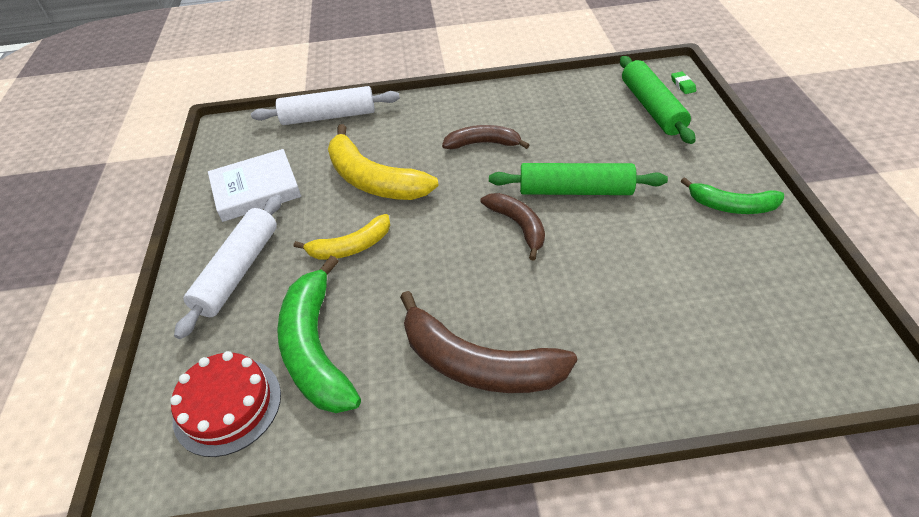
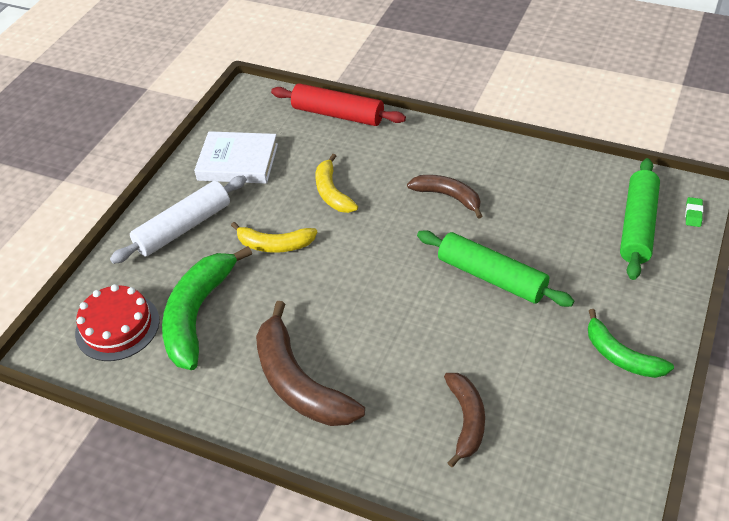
camera: 30 degrees right, 0 degrees up
white rolling pin [251,86,400,125] -> red rolling pin [271,83,406,126]
yellow banana [328,124,439,200] -> yellow banana [315,154,358,213], size x0.61
brown banana [481,193,545,260] -> brown banana moved to [444,373,485,467]

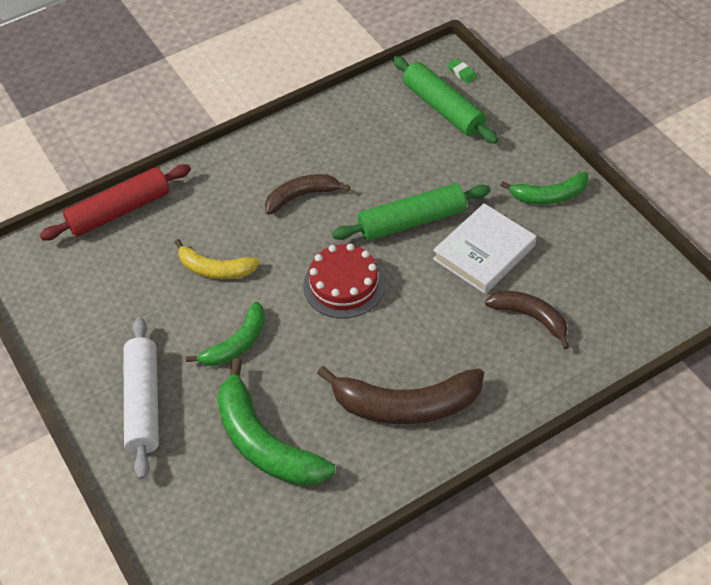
camera: 55 degrees left, 5 degrees up
red cake [75,284,160,361] -> red cake moved to [303,243,385,318]
white book [194,131,278,184] -> white book moved to [433,203,536,294]
yellow banana [231,222,317,253] -> green banana [186,302,265,366]

